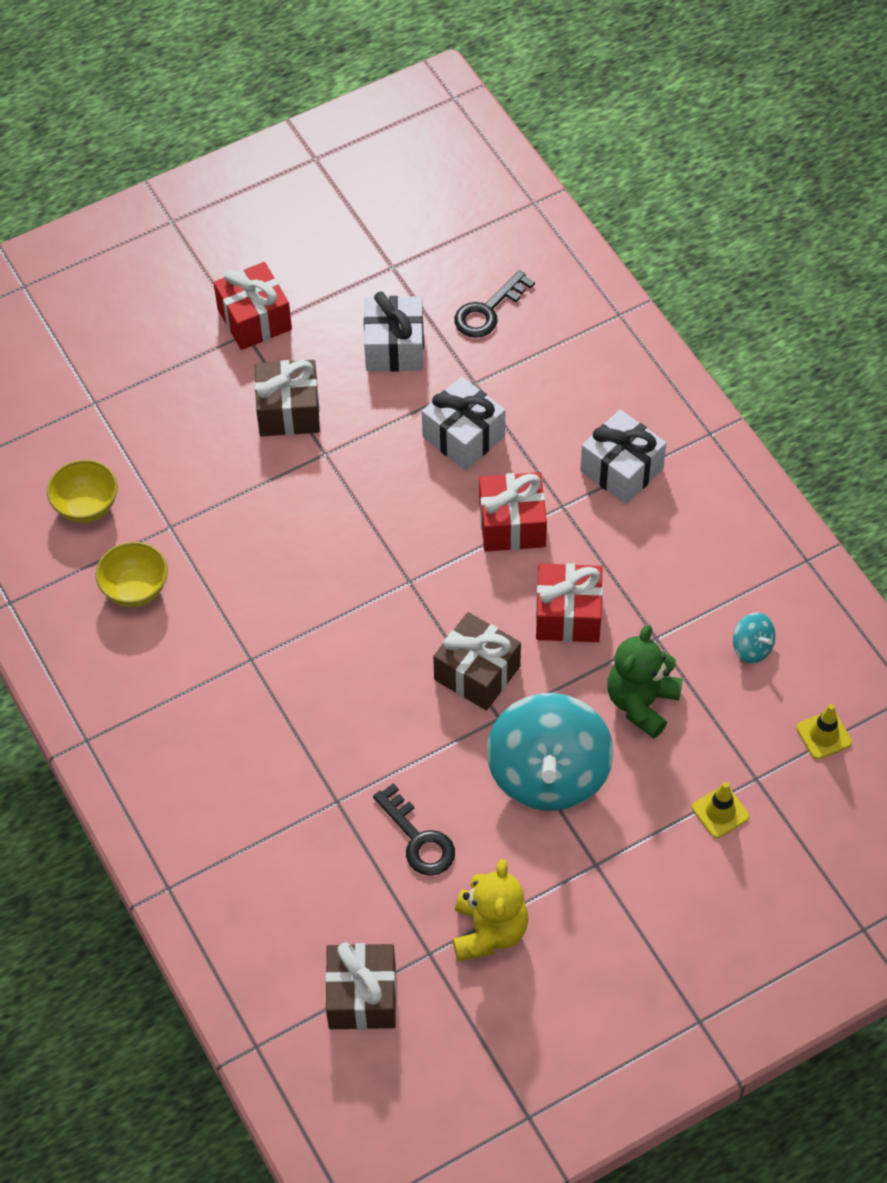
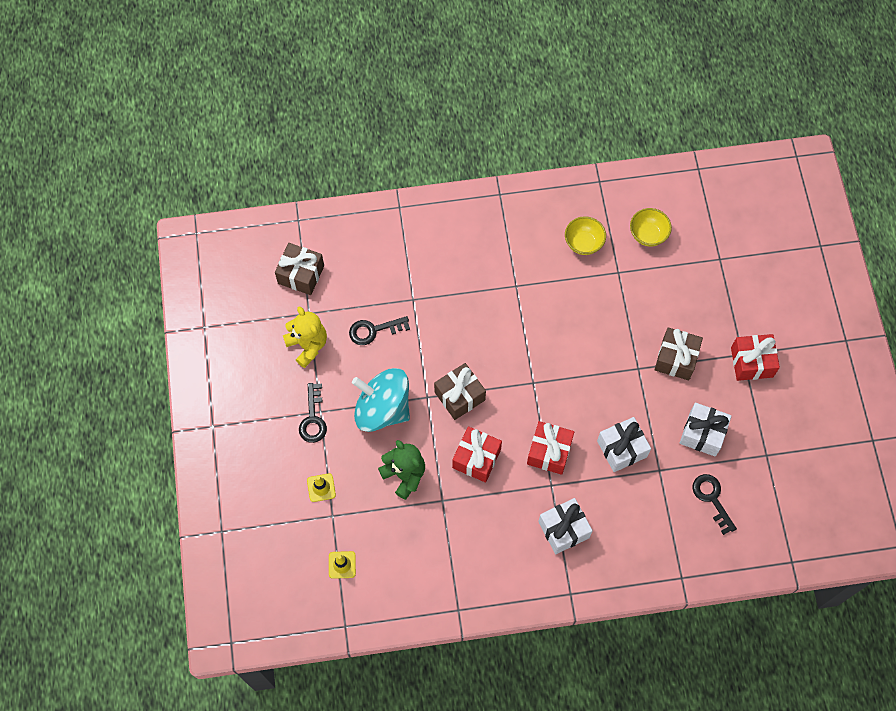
camera: 110 degrees right, 10 degrees up
yellow teddy bear [453,859,529,961] -> yellow teddy bear turned 150 degrees counterclockwise [283,307,327,368]
turquoise spinning top [733,612,775,664] -> none
none -> black key [299,383,327,443]

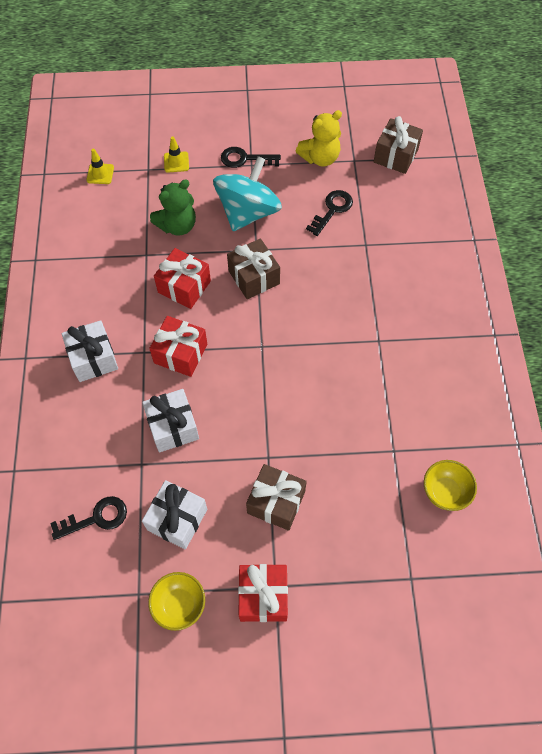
camera: 95 degrees right, 5 degrees down
black key [349,316,410,345] -> black key turned 45 degrees clockwise [306,190,353,236]
yellow bowl [565,216,606,255] -> yellow bowl moved to [148,572,205,631]

